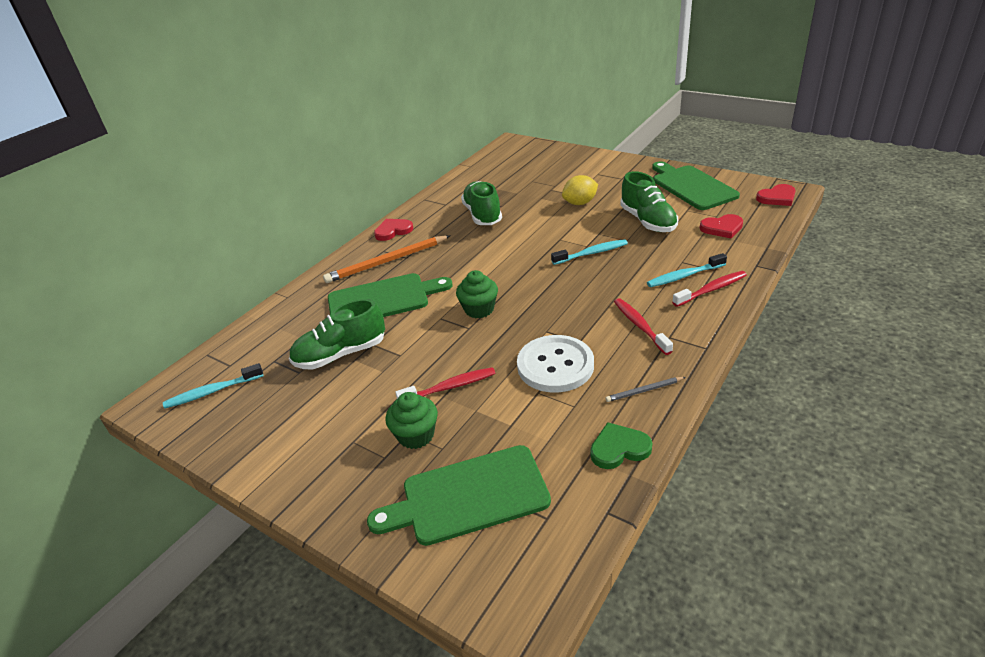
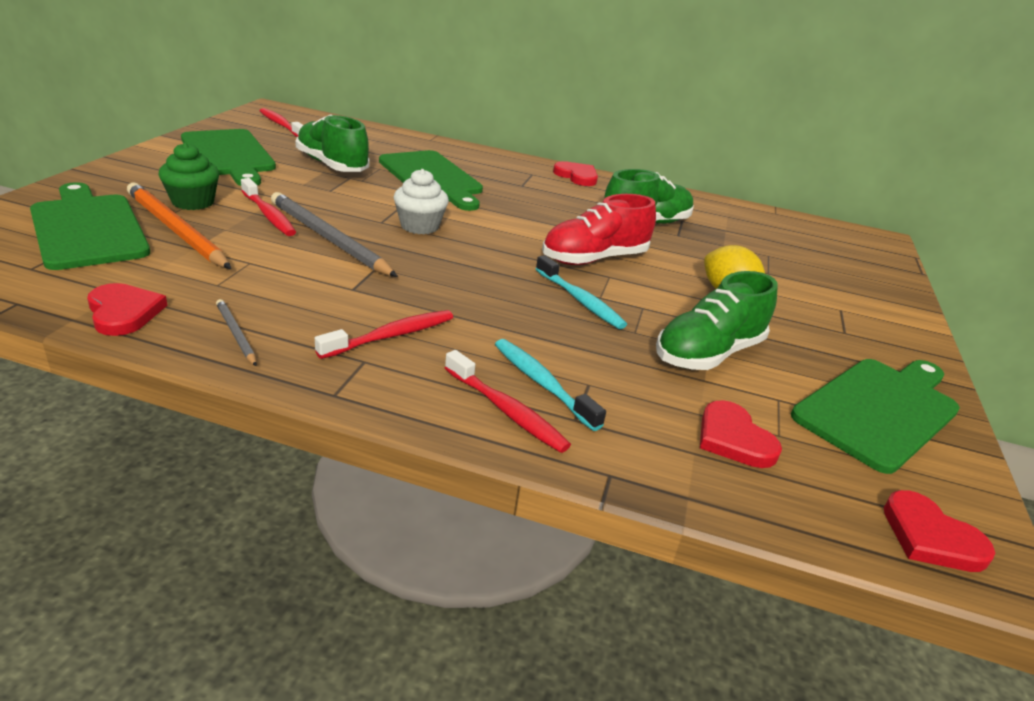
camera: 65 degrees right, 5 degrees down
turquoise toothbrush [163,363,264,409] -> red toothbrush [260,108,303,137]
orange pencil [323,235,451,283] -> orange pencil moved to [127,183,231,269]
green cupcake [456,270,498,318] -> white cupcake [393,169,449,234]
white button [517,335,594,393] -> none
green heart [590,422,652,469] -> red heart [87,283,168,336]
none -> green cutting board [181,129,276,186]
none -> grey pencil [271,192,398,277]
none -> red shoe [542,194,656,265]

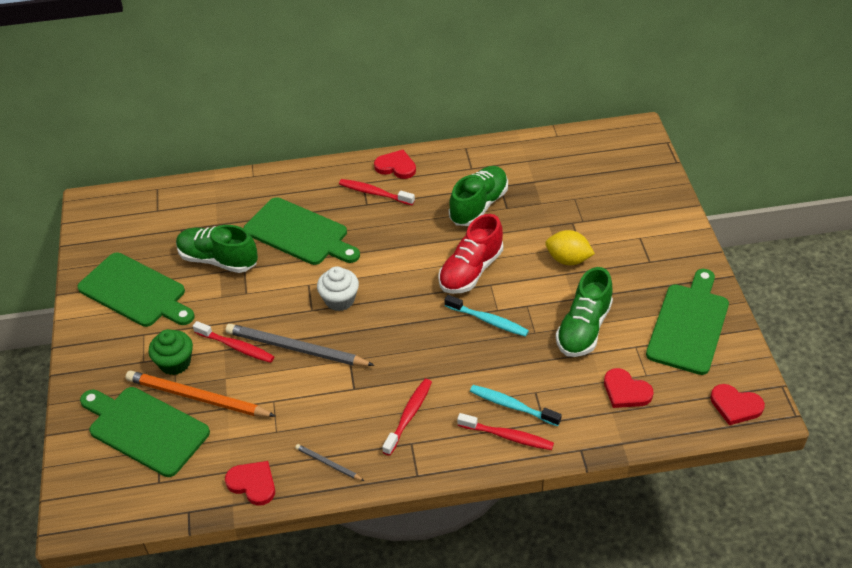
camera: 20 degrees left, 15 degrees up
red toothbrush [260,108,303,137] -> red toothbrush moved to [339,179,415,205]

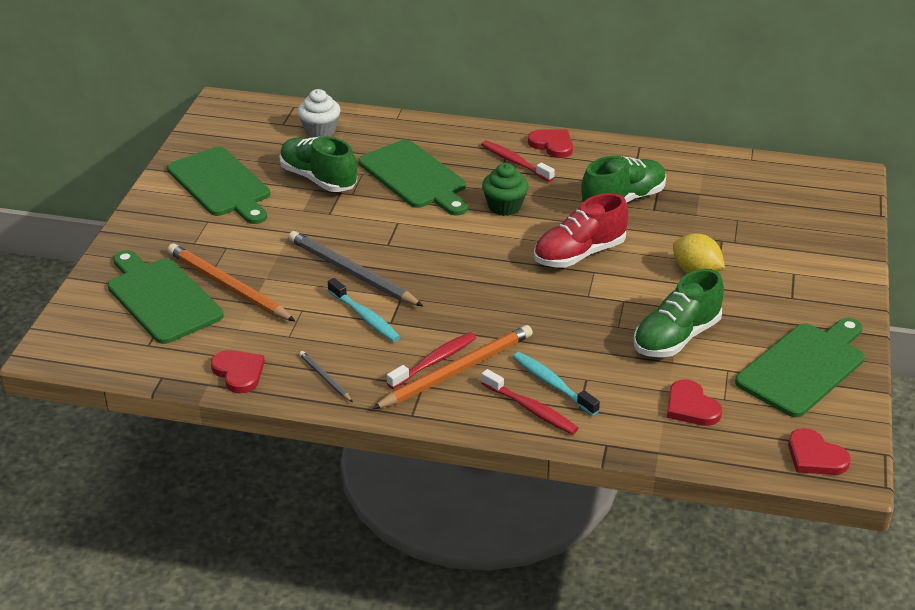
camera: 20 degrees right, 10 degrees down
green cupcake [148,329,193,375] -> green cupcake moved to [482,163,529,216]
red toothbrush [193,321,275,363] -> none
white cupcake [317,266,359,311] -> white cupcake moved to [298,89,341,137]
turquoise toothbrush [445,295,529,337] -> turquoise toothbrush moved to [328,278,400,342]
none -> orange pencil [372,325,533,409]

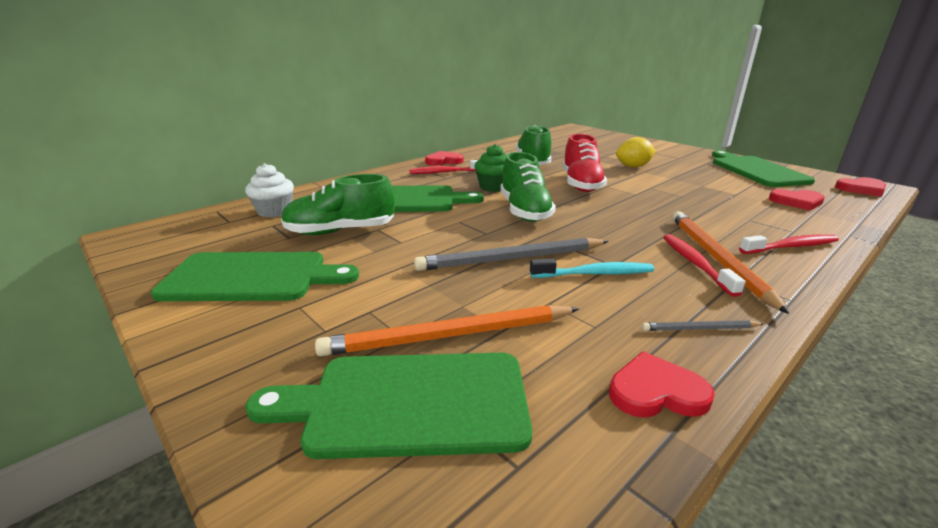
camera: 55 degrees left, 10 degrees down
turquoise toothbrush [513,352,600,416] -> none
green shoe [634,269,724,357] -> green shoe moved to [500,152,556,222]

